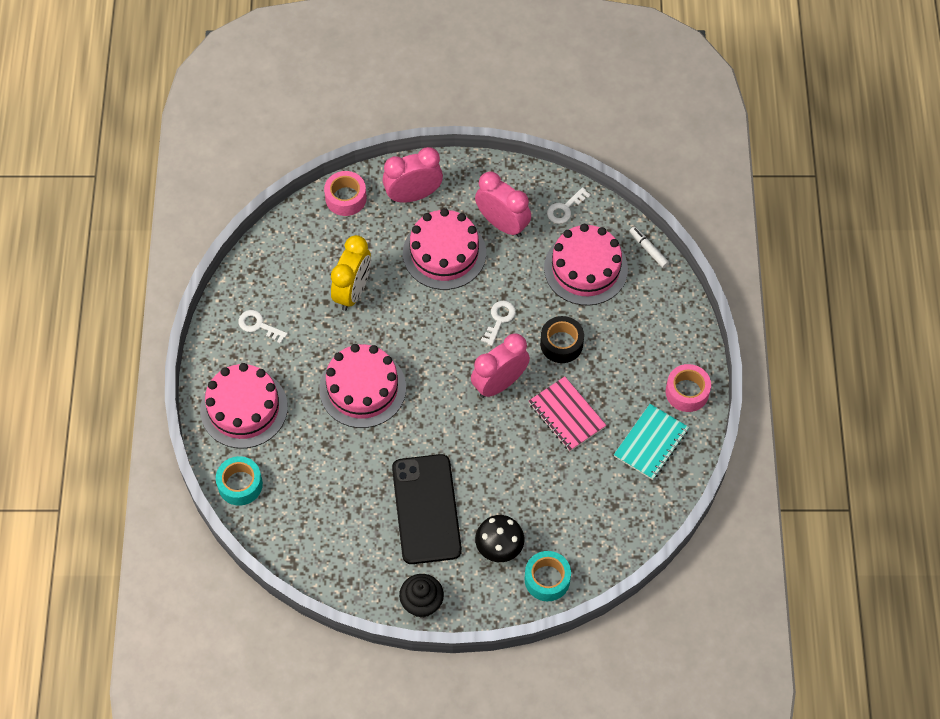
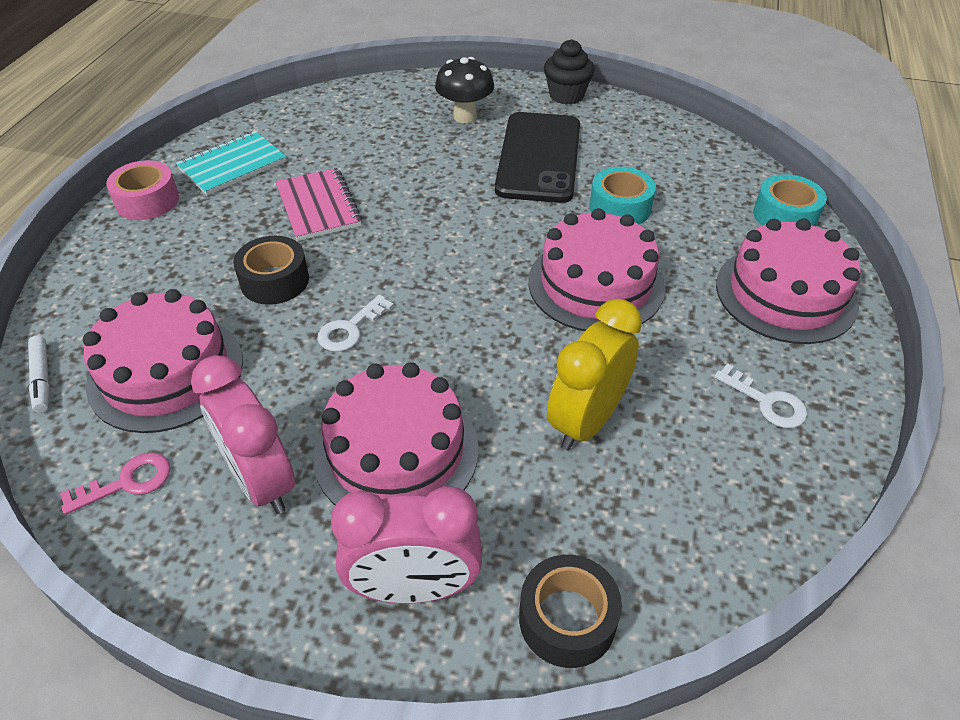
camera: 165 degrees left, 15 degrees down
pink tape [324,171,367,216] -> black tape [519,554,622,668]
pink clock [471,333,530,398] -> none
turquoise tape [525,551,571,601] -> turquoise tape moved to [590,167,656,224]
white key [547,187,591,224] -> pink key [60,452,171,515]

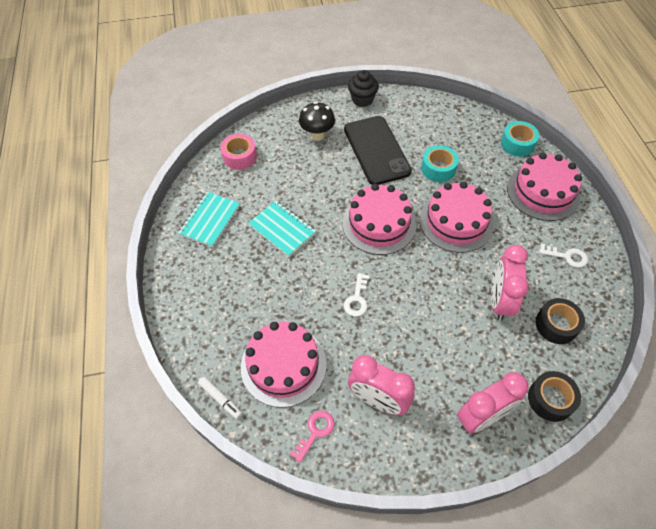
camera: 25 degrees left, 10 degrees up
pink tape [106,160,179,220] -> pink tape moved to [220,134,257,170]
black tape [233,236,309,305] -> black tape moved to [536,298,585,344]
pink notebook [275,168,363,241] -> turquoise notebook [248,201,316,257]
pink cake [313,362,479,505] -> pink cake moved to [343,184,416,255]
yellow clock [547,299,642,451] -> pink clock [491,245,529,321]

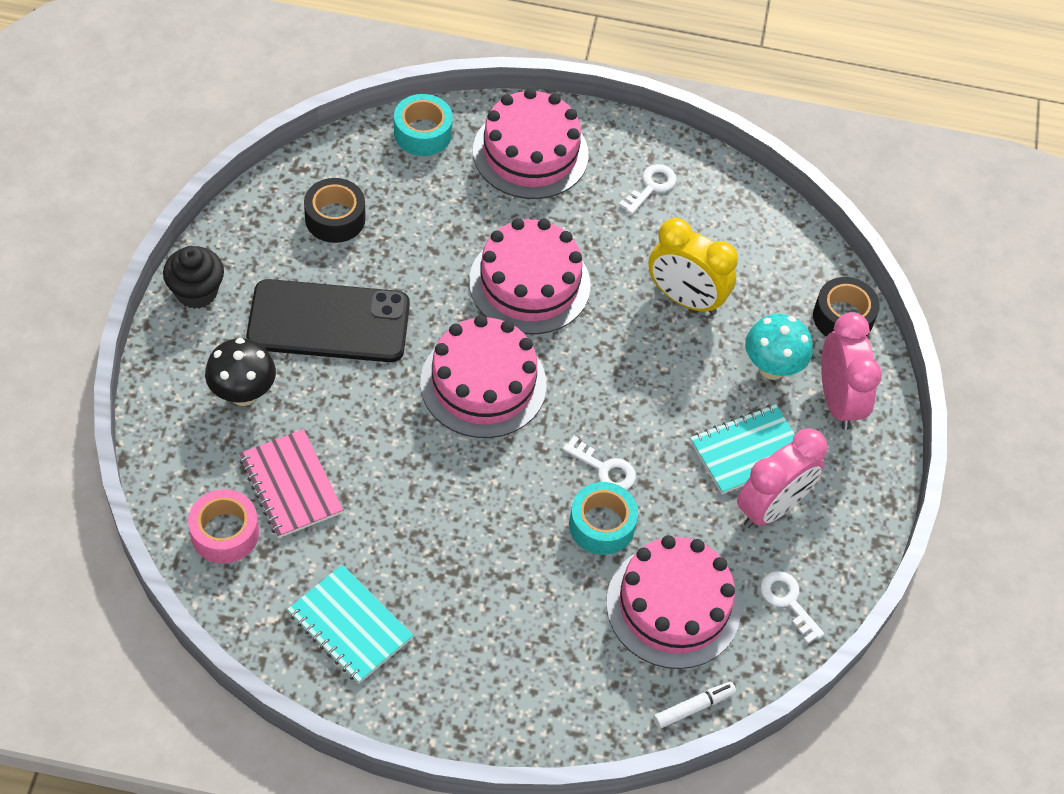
camera: 75 degrees left, 0 degrees up
turquoise notebook [248,201,316,257] -> turquoise notebook moved to [690,404,795,494]
pink key [290,411,335,463] -> white key [761,571,824,644]
turquoise tape [421,145,459,182] -> turquoise tape moved to [569,482,638,555]
pink clock [491,245,529,321] -> yellow clock [648,218,738,315]
black tape [536,298,585,344] -> black tape moved to [304,178,366,243]
none -> pink notebook [239,429,343,538]
none -> turquoise mushroom [745,314,813,380]

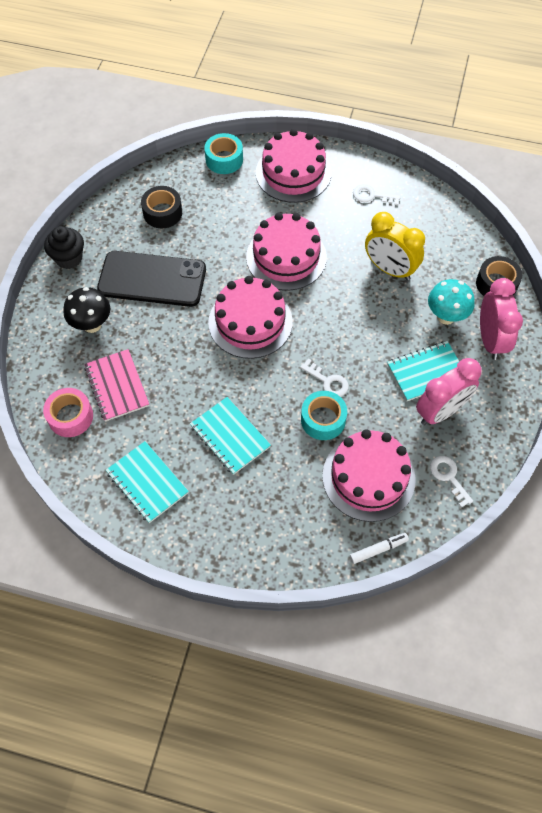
camera: 10 degrees right, 5 degrees up
white key [619,164,677,214] -> white key turned 120 degrees counterclockwise [353,184,401,205]
none -> turquoise notebook [190,397,271,475]

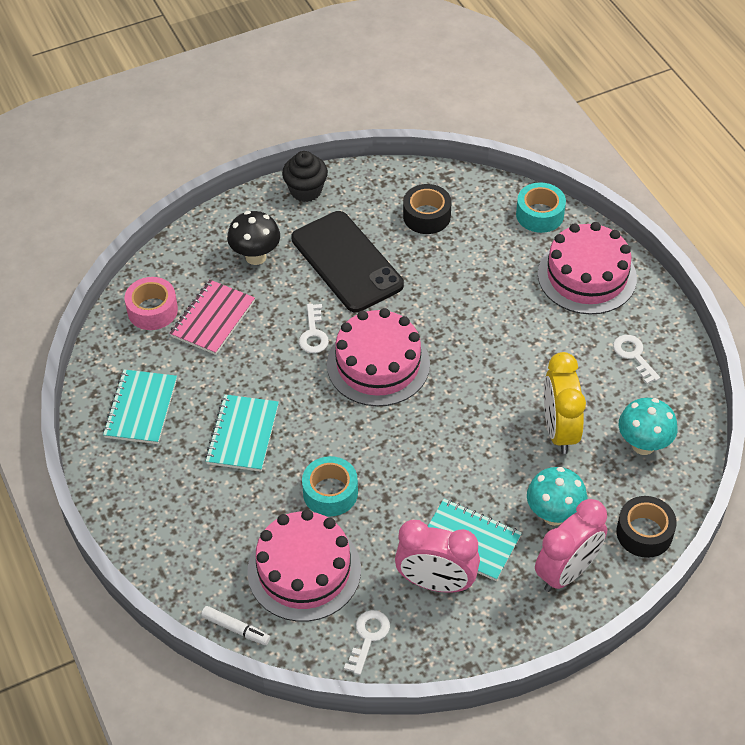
camera: 50 degrees right, 10 degrees down
pink cake [246,213,327,291] -> none
white key [300,358,349,397] -> white key moved to [299,304,329,353]
none -> turquoise mushroom [619,398,678,455]

